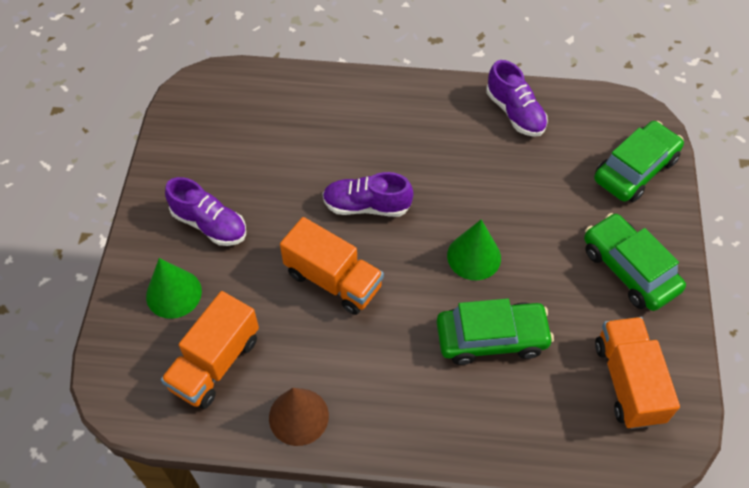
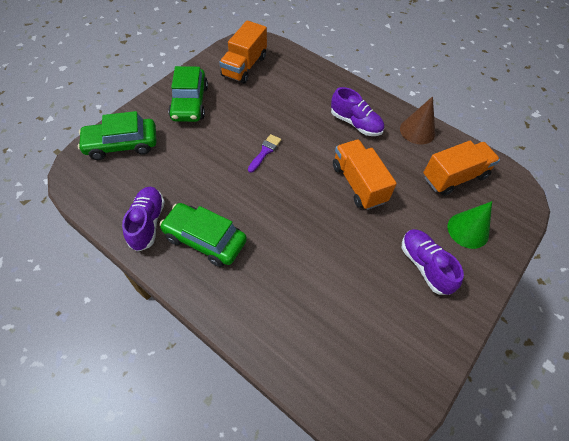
camera: 150 degrees left, 0 degrees up
purple shoe [322,172,413,217] -> purple shoe moved to [331,87,384,136]
green car [436,299,554,365] -> green car moved to [159,203,247,267]
green cone [447,219,501,280] -> purple brush [248,134,281,173]

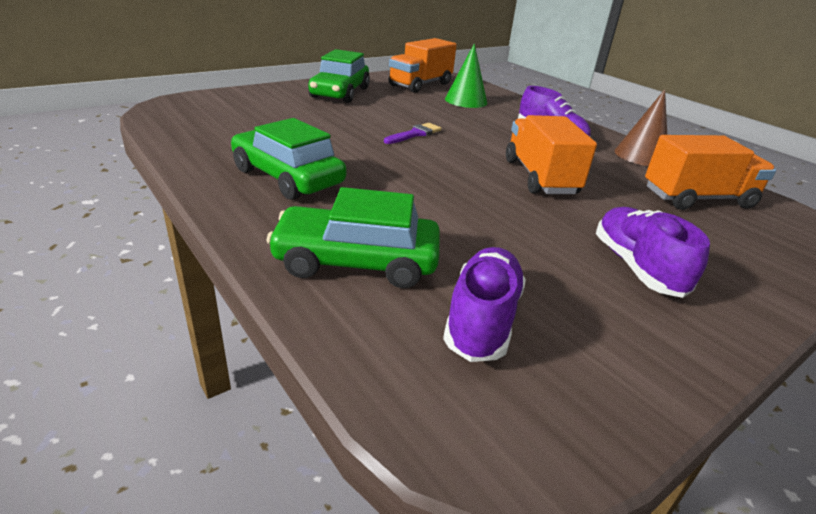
camera: 15 degrees right, 25 degrees down
green car [78,111,156,160] -> green car moved to [266,187,440,288]
purple shoe [122,187,165,252] -> purple shoe moved to [443,247,526,362]
green cone [448,201,492,249] -> green cone moved to [445,43,487,108]

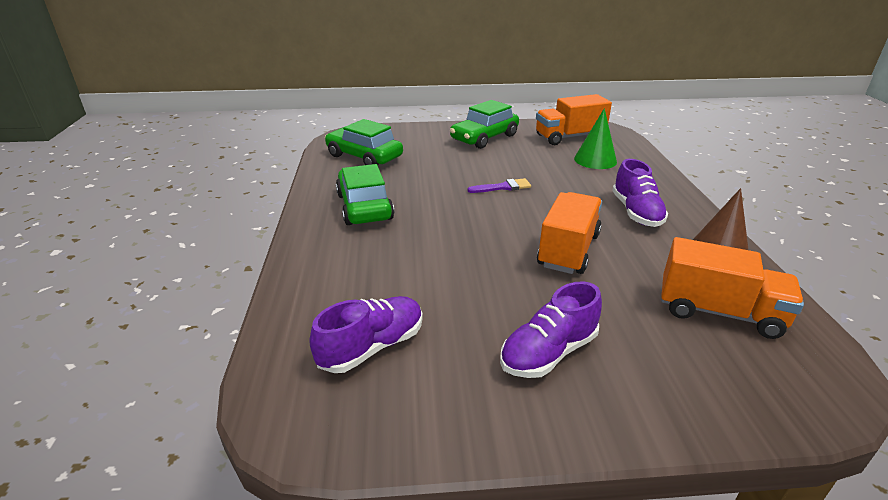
camera: 35 degrees right, 0 degrees up
green car [266,187,440,288] -> green car moved to [325,119,403,165]
purple shoe [596,207,710,298] -> purple shoe turned 150 degrees counterclockwise [500,281,602,378]

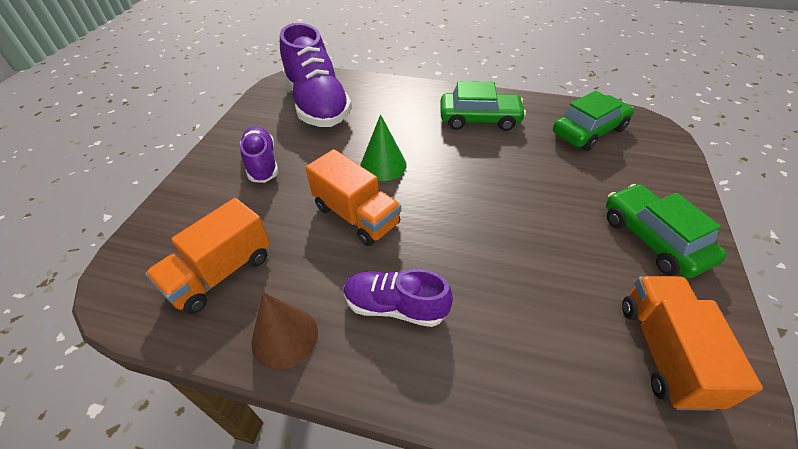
camera: 110 degrees right, 15 degrees up
purple shoe [309,296,423,373] -> purple shoe [280,23,352,127], size x1.79
purple brush [468,178,531,193] -> none
green cone [574,108,617,169] -> green cone moved to [360,114,407,181]

